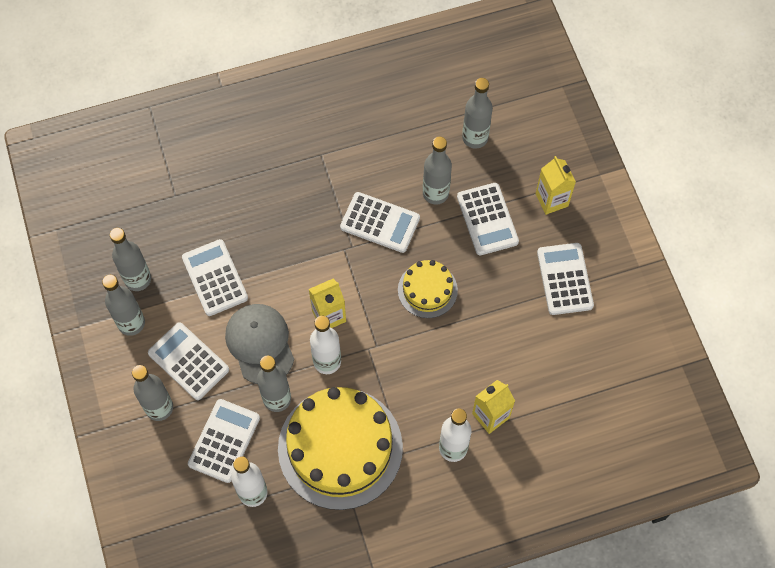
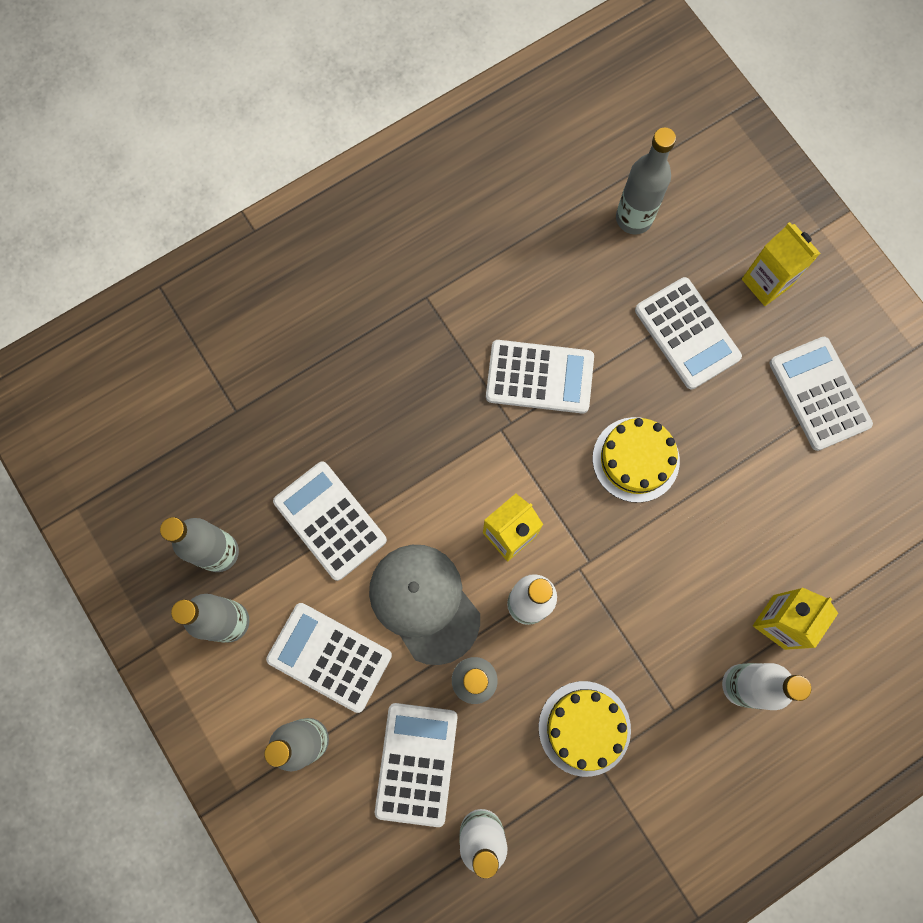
camera: 15 degrees left, 10 degrees up
yellow cake [278,387,403,510] -> yellow cake [539,681,631,777], size x0.50
grey bottle [423,137,452,205] -> none

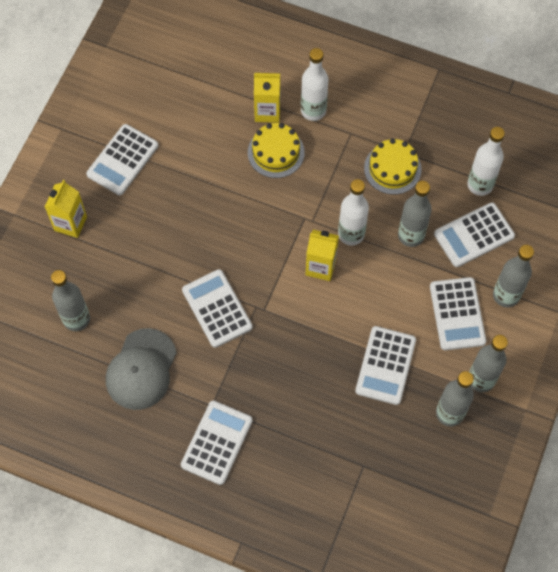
camera: 125 degrees left, 10 degrees down
grey cap [369,545,480,665] -> grey cap moved to [106,328,177,410]
yellow cake [593,417,680,503] -> yellow cake moved to [248,123,305,178]
white calculator [635,277,742,389] -> white calculator moved to [181,400,253,485]

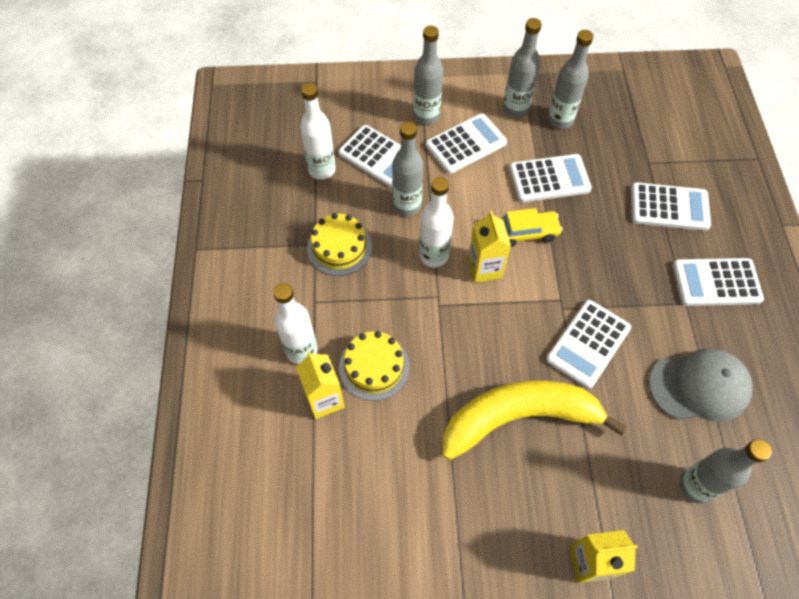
camera: 115 degrees left, 5 degrees down
white calculator [86,124,158,195] -> white calculator moved to [631,182,711,231]
none -> yellow banana [443,380,627,460]
none -> yellow car [500,208,563,247]

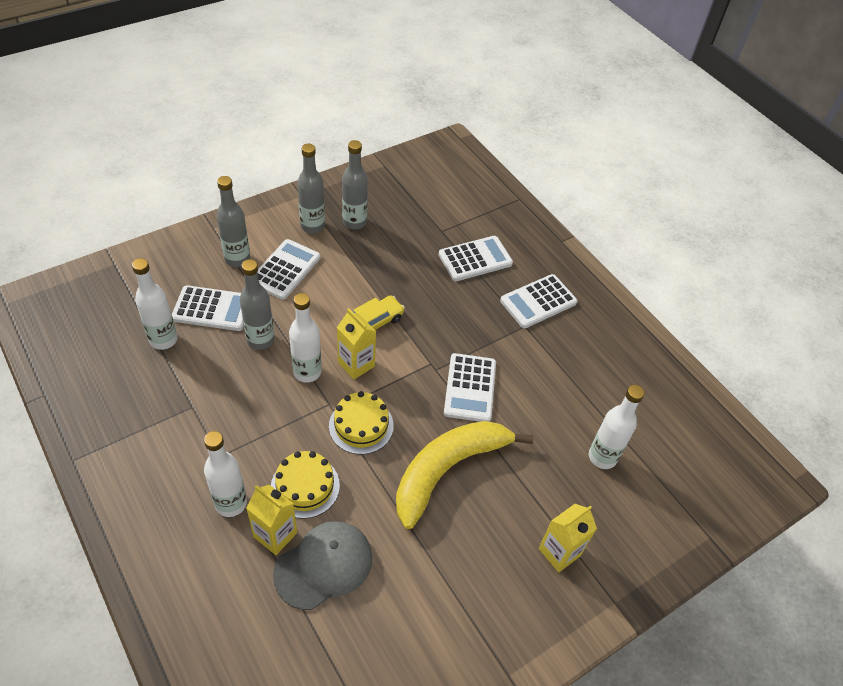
camera: 35 degrees left, 10 degrees down
yellow cake [307,213,372,276] -> yellow cake moved to [329,391,394,455]
white calculator [509,154,592,202] -> none
grey cap [649,349,753,422] -> grey cap moved to [273,521,372,610]
grey bottle [679,439,772,504] -> white bottle [589,385,644,469]

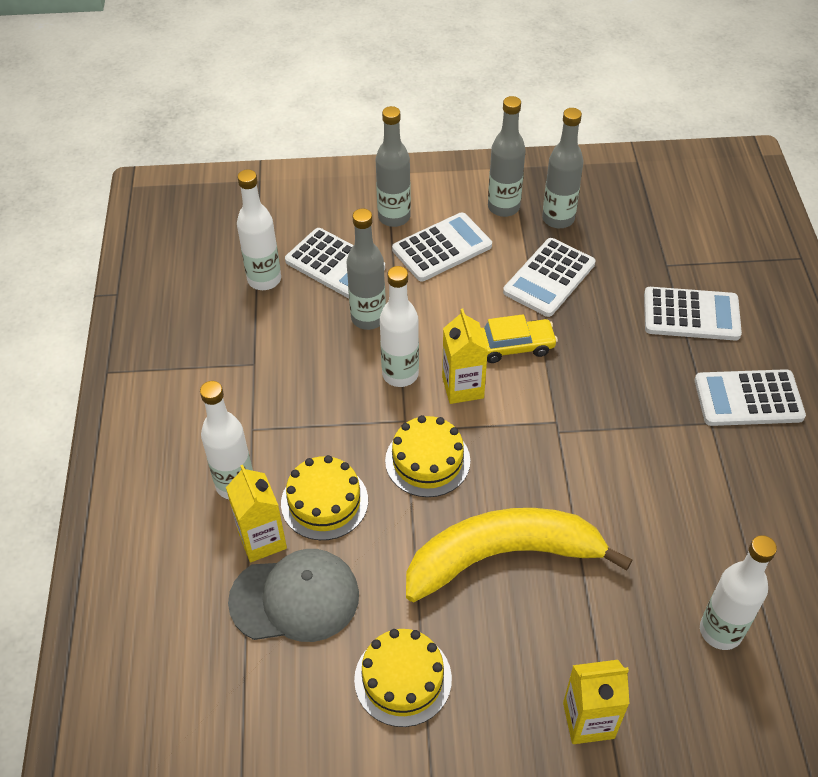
camera: 35 degrees right, 0 degrees up
white calculator [444,353,496,422] -> white calculator moved to [503,238,595,317]
none -> yellow cake [354,629,452,727]

